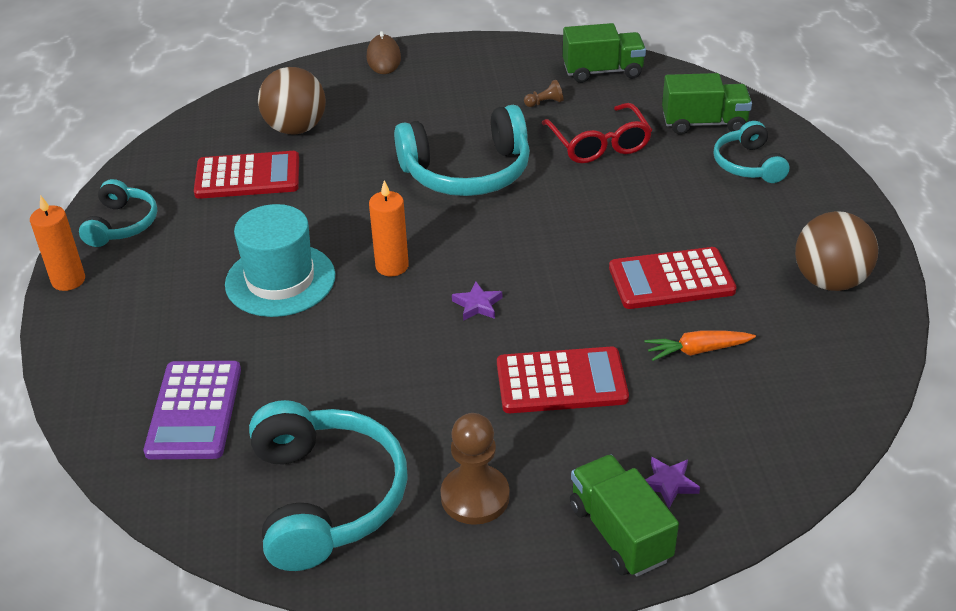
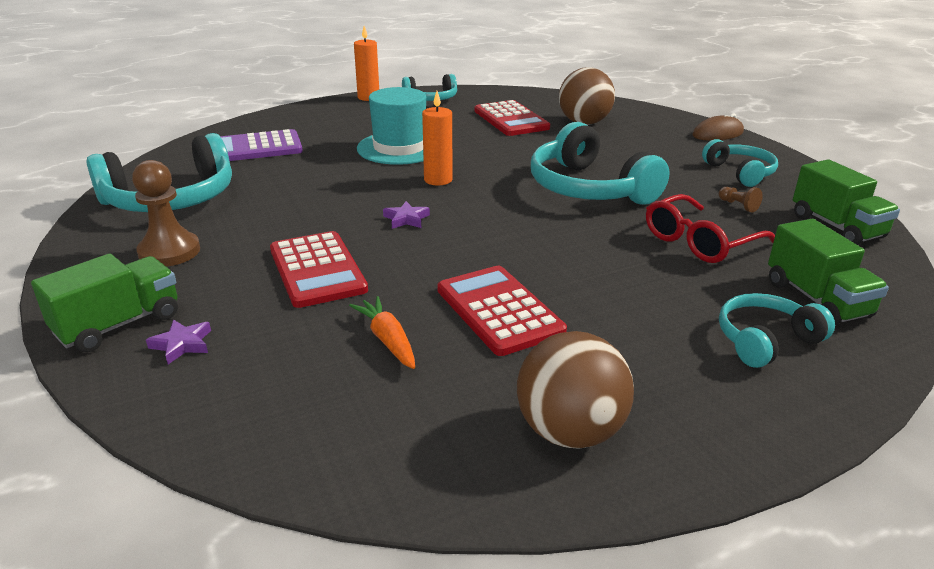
camera: 70 degrees right, 10 degrees down
none -> turquoise headphones [702,139,778,187]

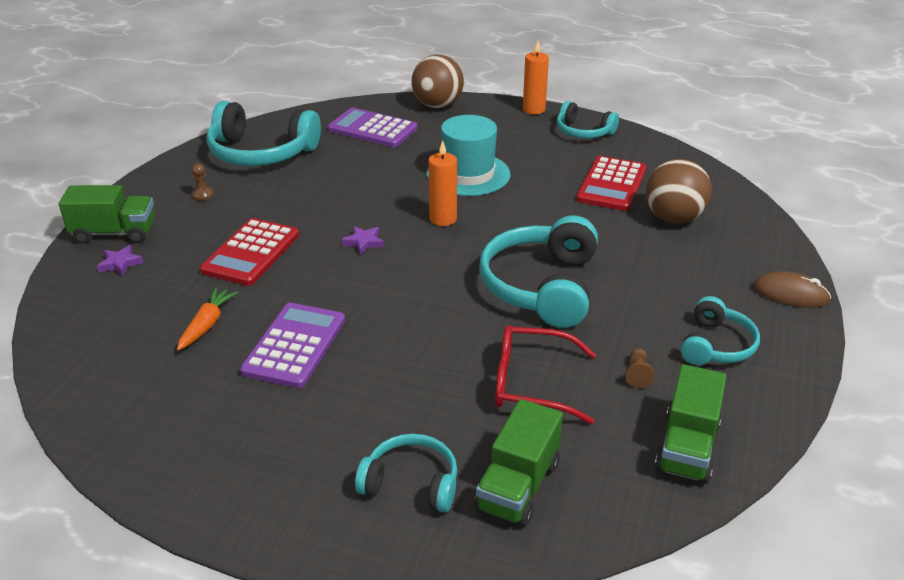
camera: 45 degrees right, 5 degrees up
brown pawn [132,160,200,267] -> brown pawn [192,164,214,201], size x0.47
red calculator [437,266,567,356] -> purple calculator [240,303,345,388]
brown ball [517,331,634,449] -> brown ball moved to [411,55,464,108]

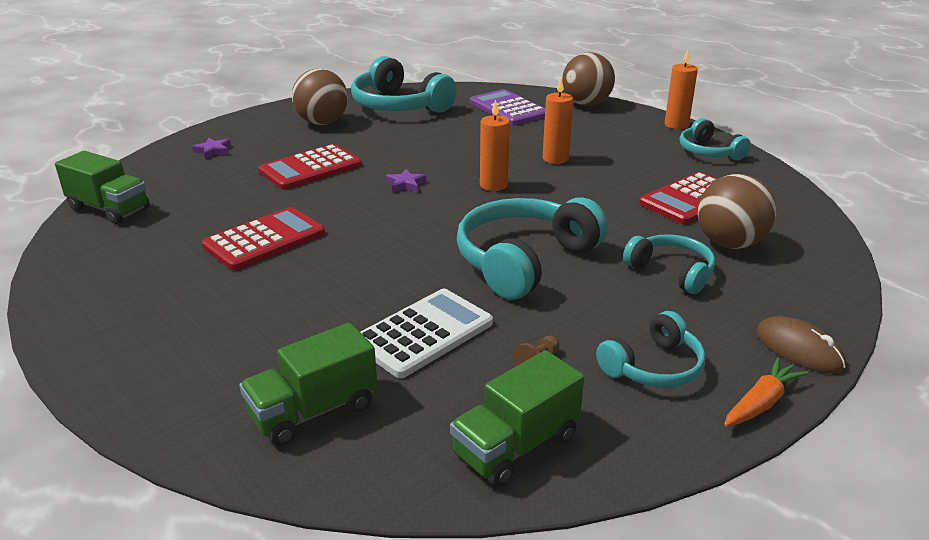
camera: 30 degrees right, 5 degrees down
green truck [59,185,155,244] -> green truck moved to [55,151,150,224]
orange carrot [177,288,238,351] -> orange carrot moved to [724,358,808,427]
brown pawn [192,164,214,201] -> brown ball [292,69,348,125]
purple calculator [240,303,345,388] -> red calculator [202,207,325,270]
turquoise headphones [355,434,458,513] -> turquoise headphones moved to [623,234,716,294]
turquoise hat [427,115,511,196] -> orange candle [543,78,573,164]
red glasses [495,325,596,424] -> white calculator [360,289,493,378]

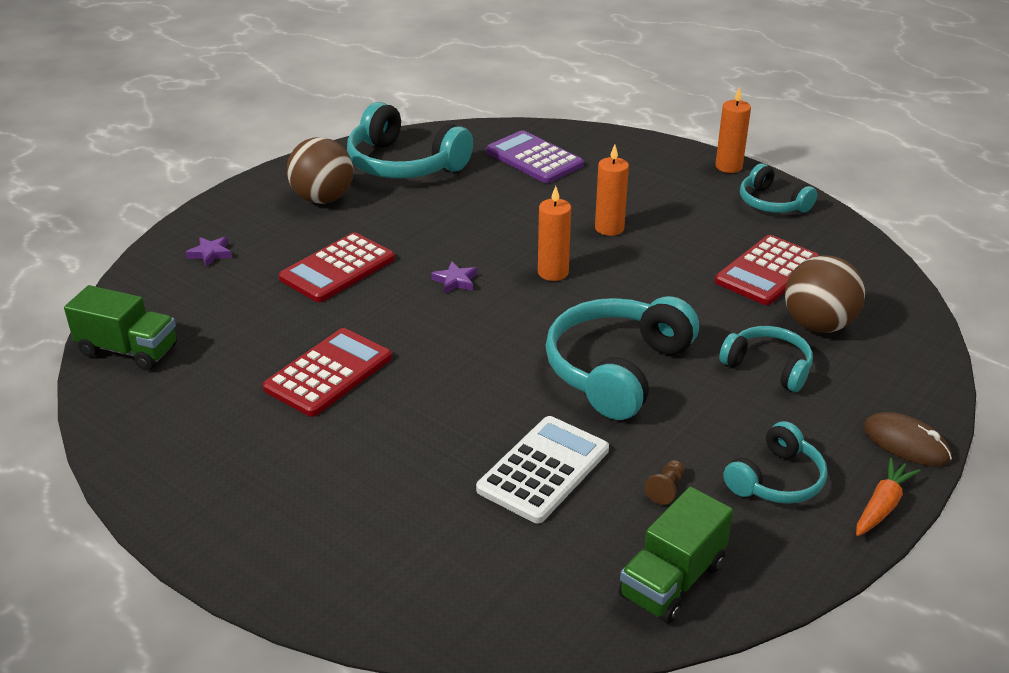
camera: 10 degrees left, 5 degrees up
green truck [239,323,378,446] -> none
brown ball [562,52,615,106] -> none

